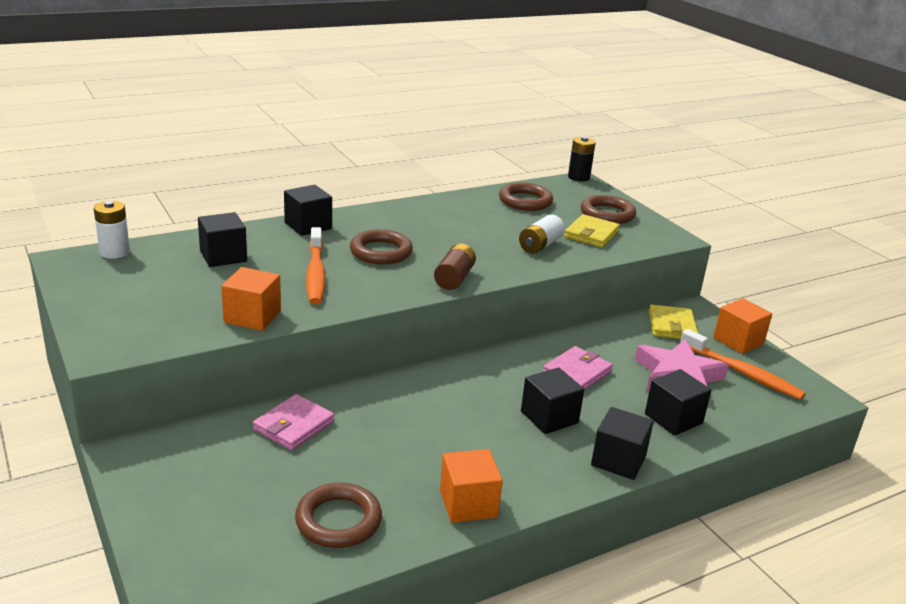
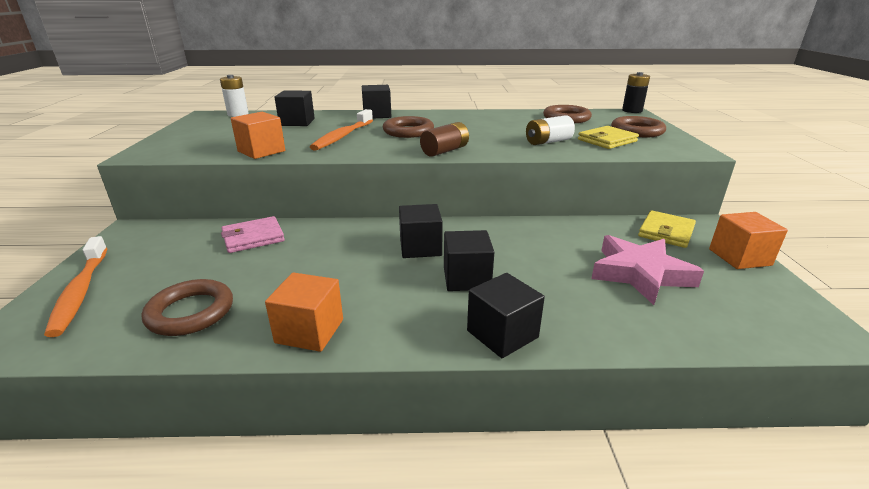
camera: 30 degrees right, 0 degrees up
pink wallet [543,346,613,390] -> none
black cube [645,369,711,436] -> black cube moved to [399,204,443,258]
orange toothbrush [680,329,806,400] -> orange toothbrush moved to [44,236,108,337]

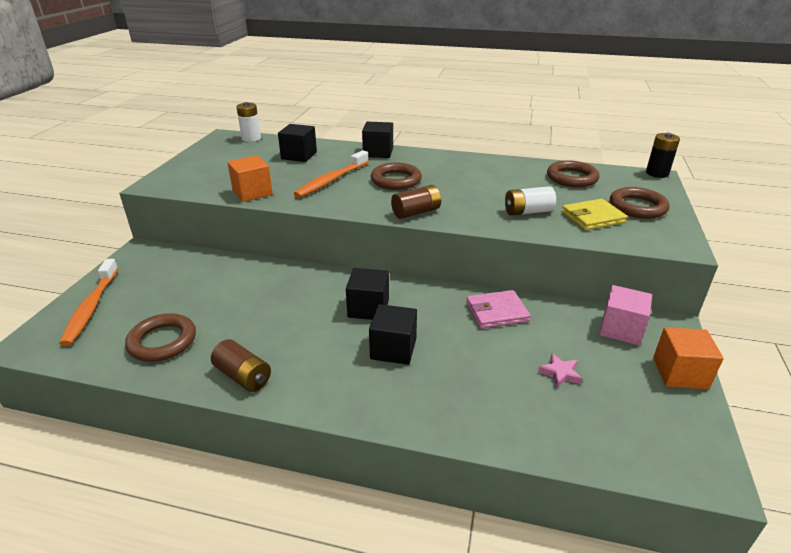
camera: 15 degrees right, 5 degrees up
pink wallet [221,216,285,253] -> pink wallet moved to [466,290,531,329]
orange cube [265,272,343,352] -> brown battery [211,339,271,392]
black cube [467,273,545,358] -> none
pink star [591,235,704,305] -> pink star [538,353,583,389], size x0.43
yellow wallet [638,210,696,248] -> pink cube [599,285,652,346]

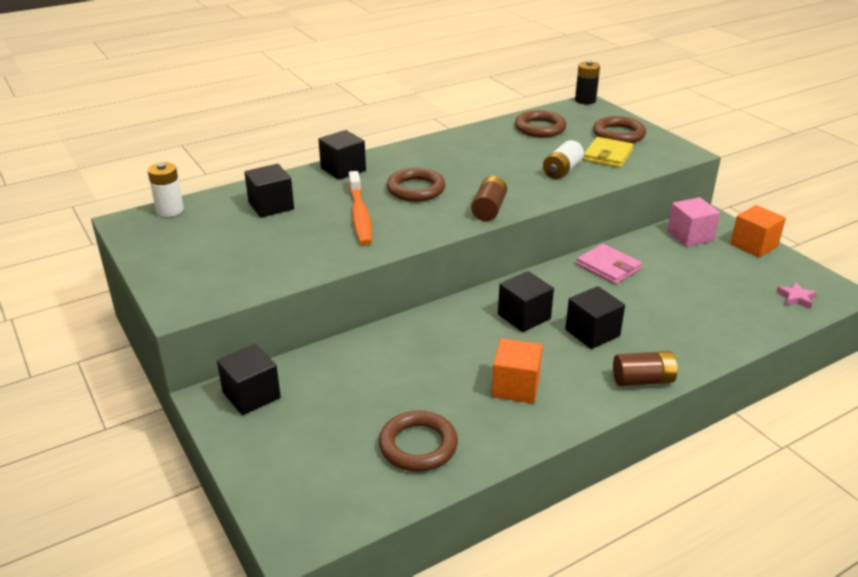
camera: 45 degrees left, 0 degrees up
orange toothbrush [59,259,118,346] -> none
brown battery [211,339,271,392] -> brown battery moved to [613,351,678,386]
orange cube [227,155,273,202] -> orange cube moved to [492,338,543,404]
pink wallet [466,290,531,329] -> pink wallet turned 75 degrees counterclockwise [576,244,642,284]
pink star [538,353,583,389] -> pink star moved to [776,282,817,309]
none -> black cube [217,344,281,415]

